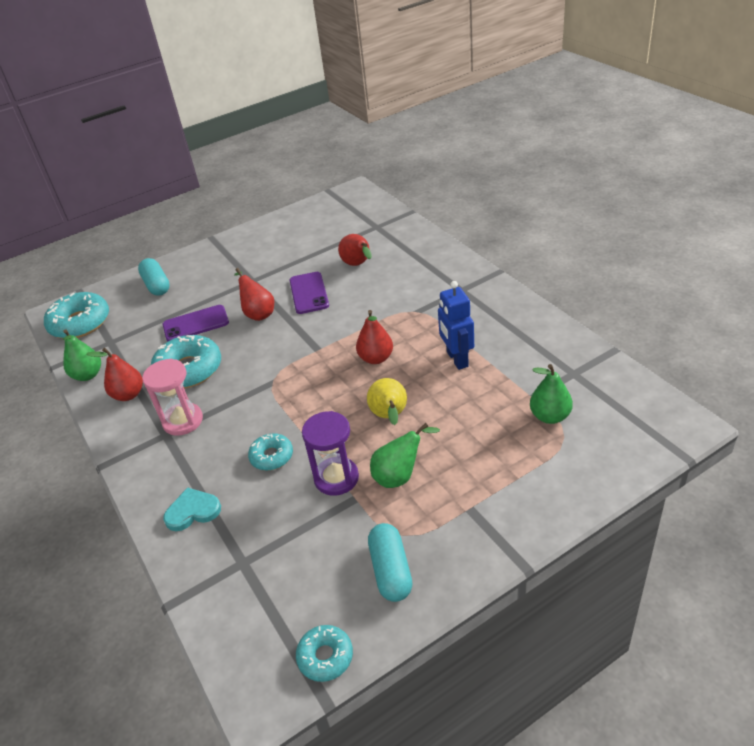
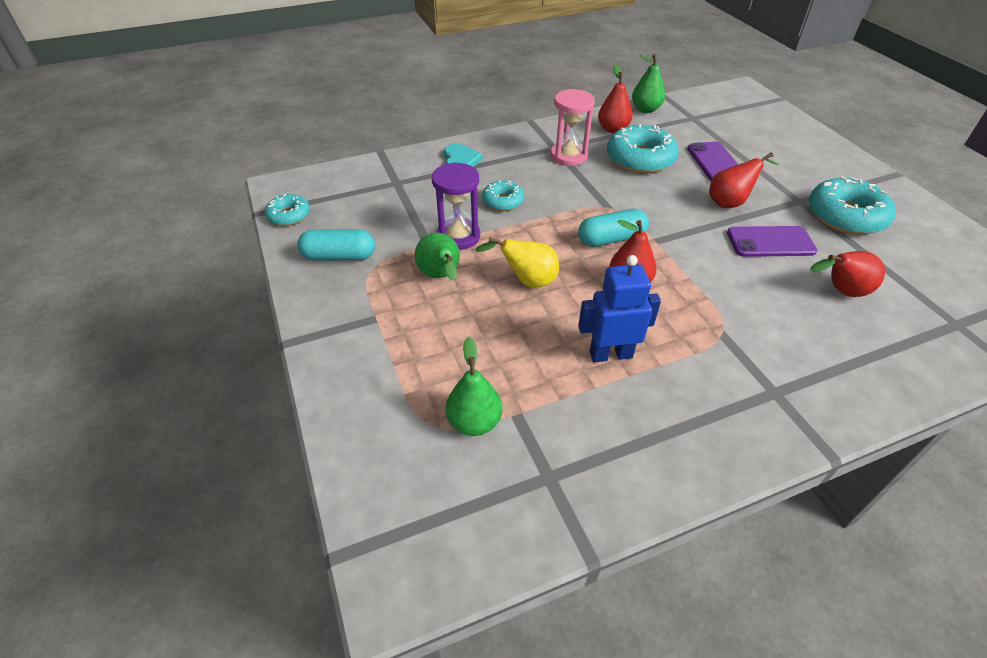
camera: 95 degrees right, 5 degrees up
turquoise donut [44,292,109,338] -> turquoise donut moved to [809,177,896,235]
turquoise capsule [138,258,170,296] -> turquoise capsule moved to [578,209,649,247]

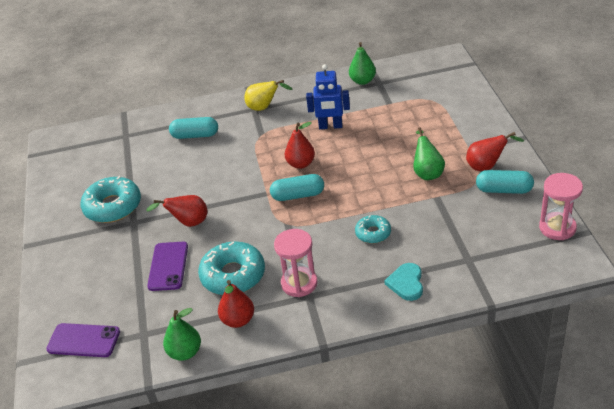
camera: 165 degrees left, 5 degrees down
turquoise donut [265,194,310,226] -> pink hourglass [539,173,583,240]
purple hourglass [432,162,480,250] -> none
green pear [445,337,503,436] -> green pear moved to [349,42,376,85]
yellow pear [475,237,559,288] -> yellow pear moved to [244,80,292,111]
purple phone [727,226,817,257] -> purple phone moved to [46,323,120,357]
red pear [810,251,885,297] -> red pear moved to [466,132,524,171]
none -> turquoise capsule [169,117,218,139]

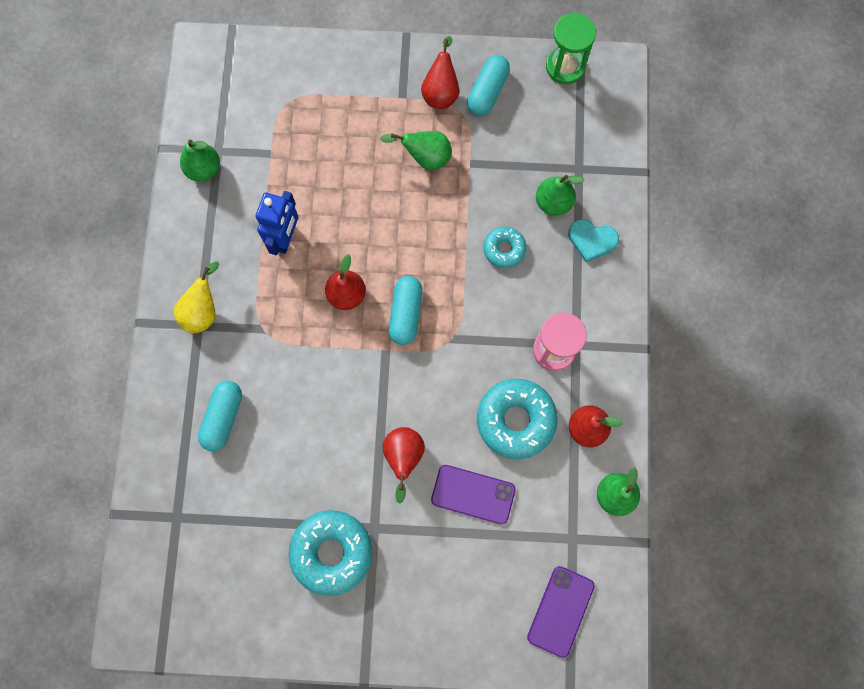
camera: 80 degrees left, 35 degrees up
pink hourglass [539,173,583,240] -> green hourglass [546,13,596,84]
none -> green pear [536,175,585,216]

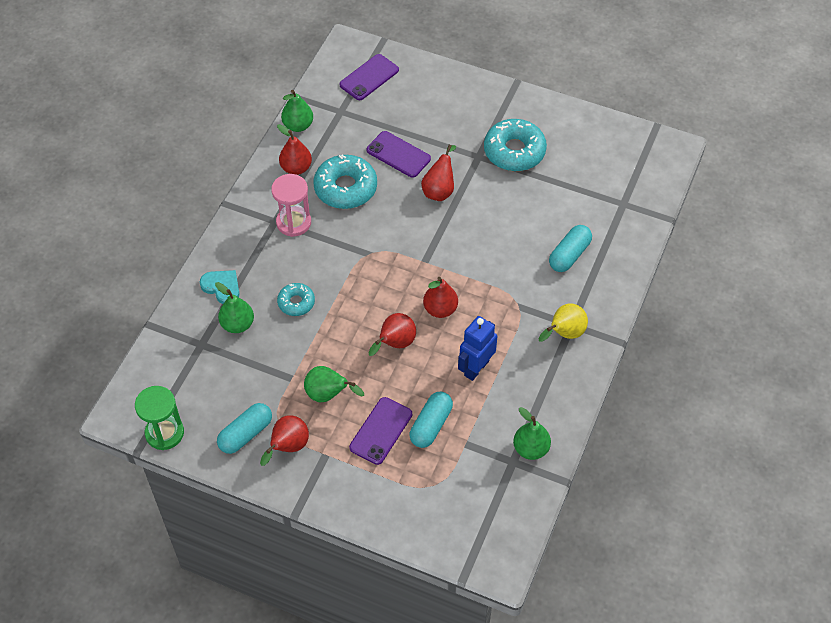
camera: 160 degrees left, 20 degrees down
turquoise capsule [389,276,422,345] -> turquoise capsule moved to [410,392,453,448]
none -> purple phone [349,397,412,465]
none -> red pear [369,313,416,356]

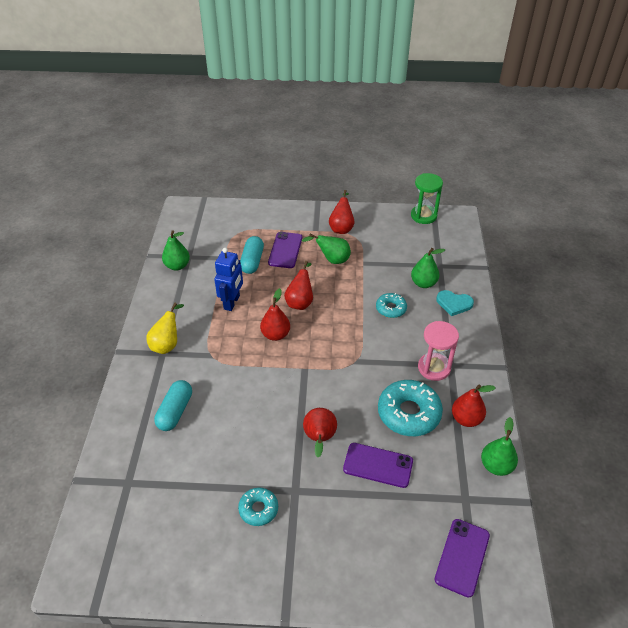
camera: 160 degrees right, 10 degrees down
turquoise capsule [217,403,272,454] -> none
turquoise donut [484,119,547,171] -> turquoise donut [238,488,278,526], size x0.56

